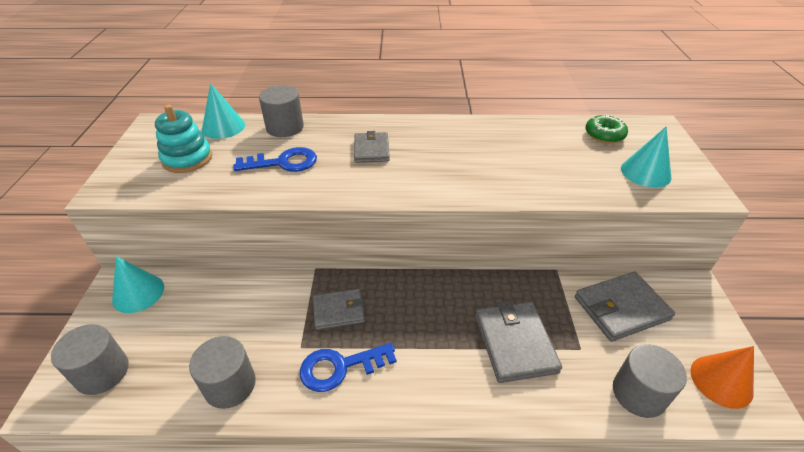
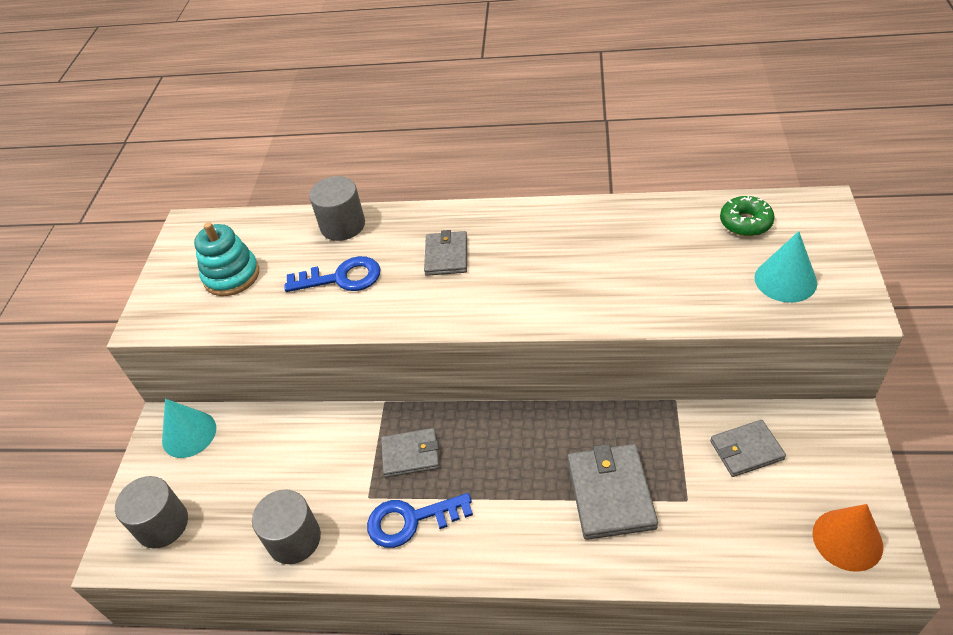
camera: 10 degrees right, 5 degrees up
turquoise cone [202,83,245,139] -> none
grey wallet [575,272,675,342] -> grey wallet [710,420,786,477], size x0.65
grey cylinder [613,344,687,418] -> none

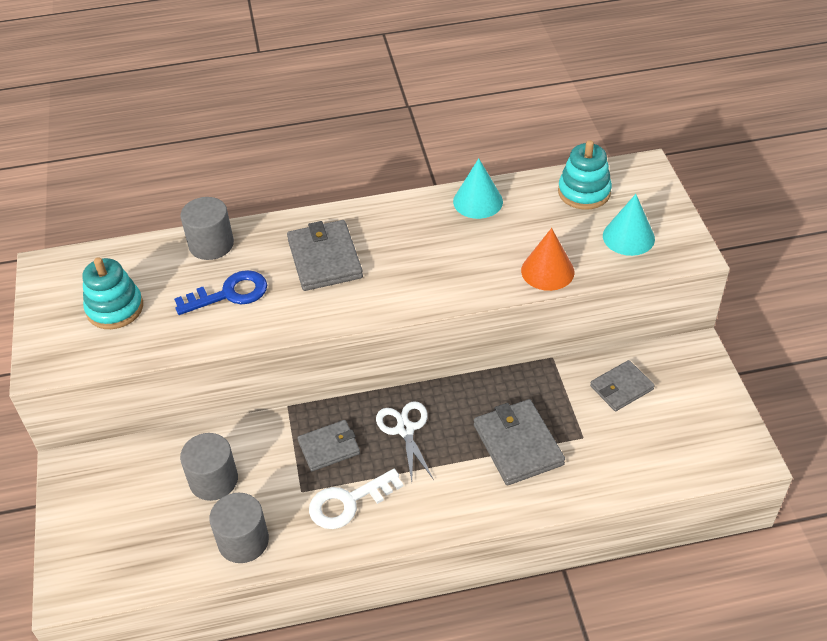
camera: 20 degrees left, 0 degrees up
grey cylinder [115,476,188,549] -> grey cylinder moved to [180,433,238,501]
turquoise cone [162,399,216,458] -> turquoise cone moved to [453,158,503,219]
blue key [367,493,473,548] -> white key [309,469,403,529]
grey wallet [424,230,467,276] -> grey wallet [287,220,363,291], size x1.54
green donut [720,196,775,236] -> turquoise stacking toy [558,140,612,210]
orange cone [812,504,883,572] -> orange cone moved to [521,228,574,291]
none -> white scissors [376,401,434,482]

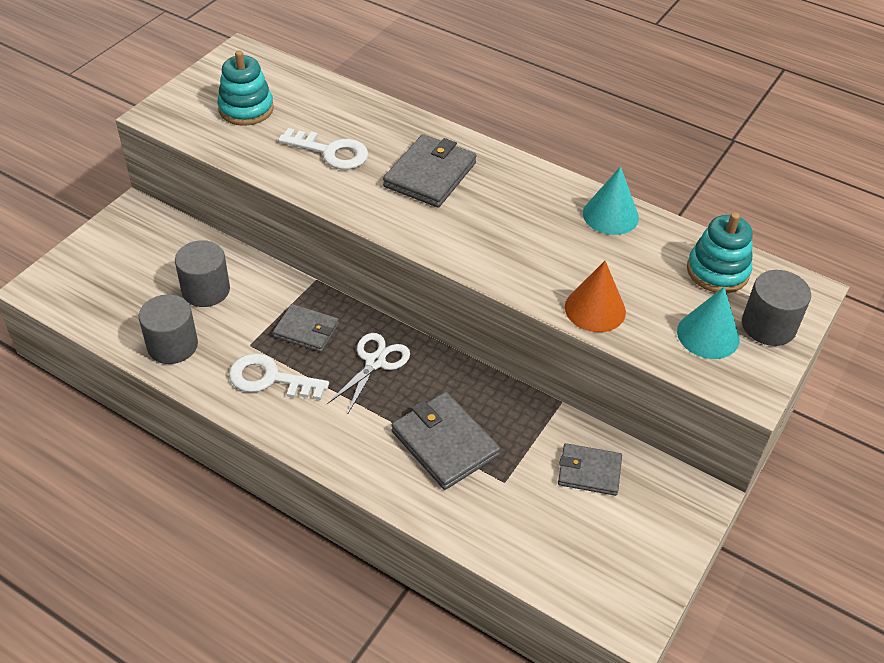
camera: 40 degrees right, 0 degrees up
blue key [174,270,267,315] -> white key [278,128,368,169]
grey cylinder [180,197,234,260] -> grey cylinder moved to [742,270,811,346]
grey wallet [474,399,565,485] -> grey wallet turned 60 degrees counterclockwise [391,392,500,490]

